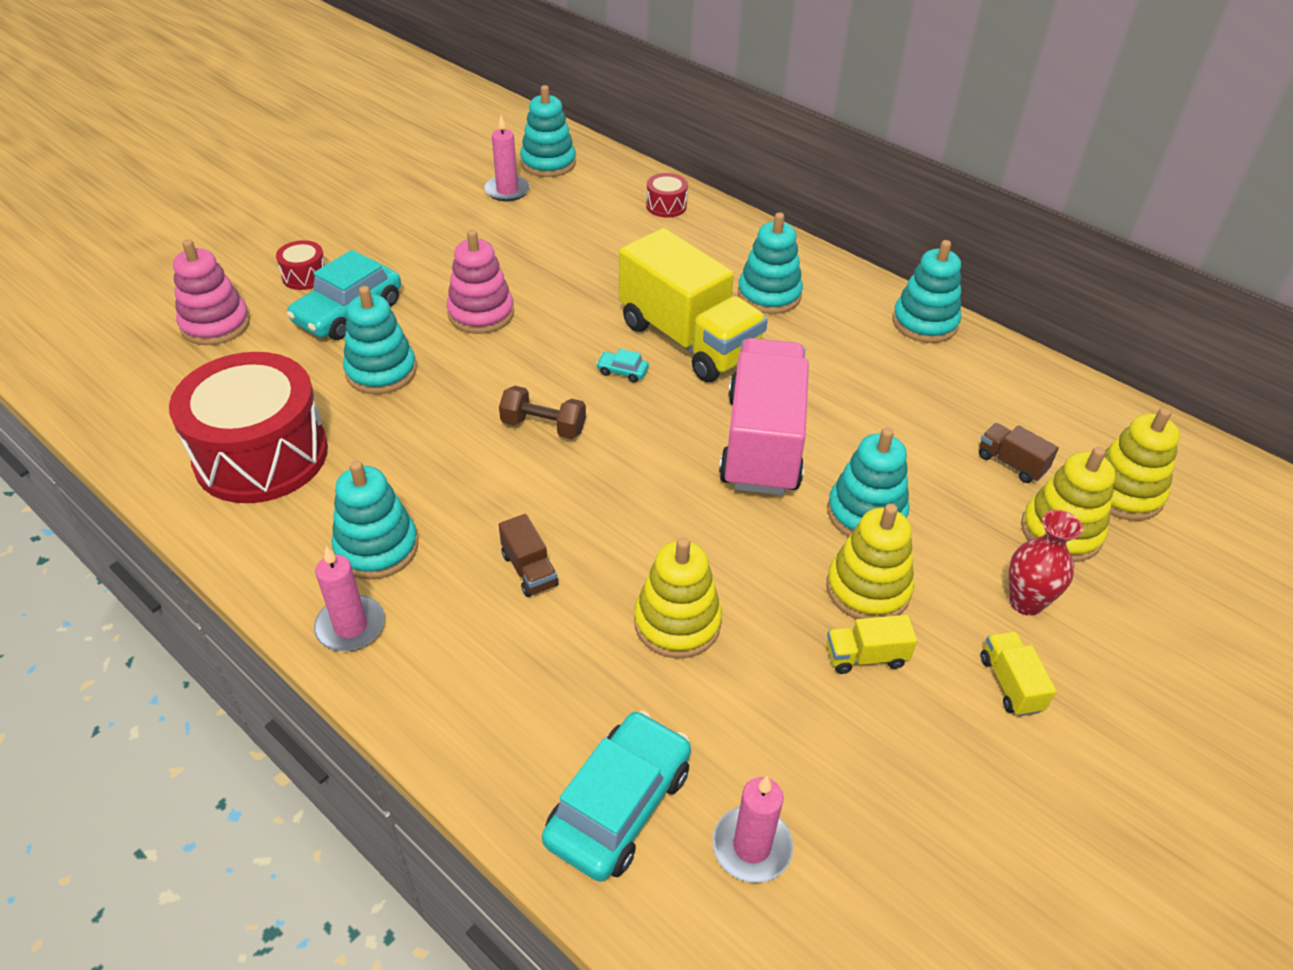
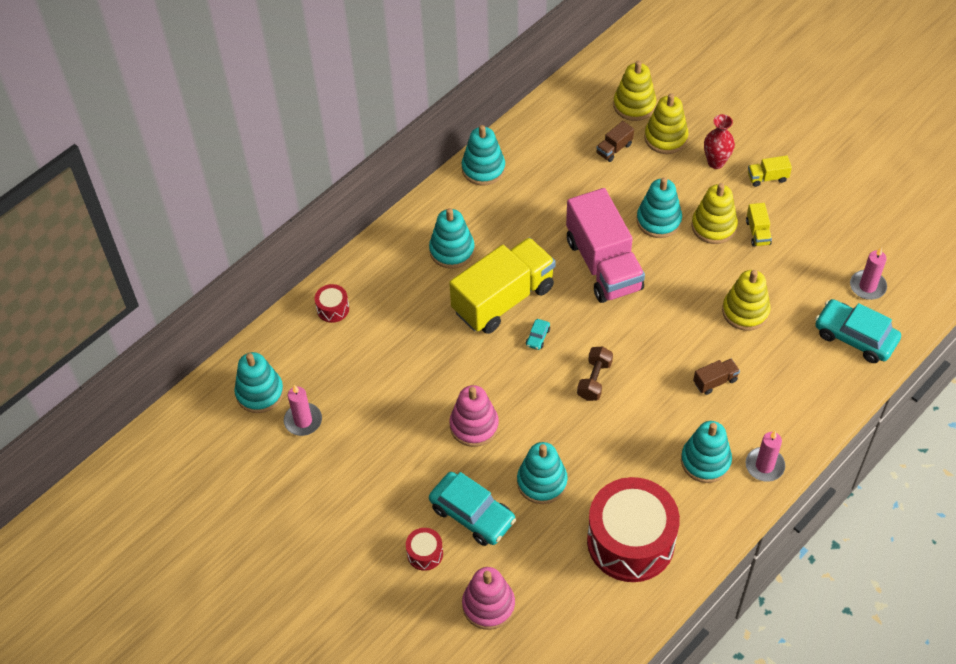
camera: 85 degrees left, 10 degrees up
pink truck [719,338,809,495] -> pink truck turned 120 degrees counterclockwise [566,188,645,303]

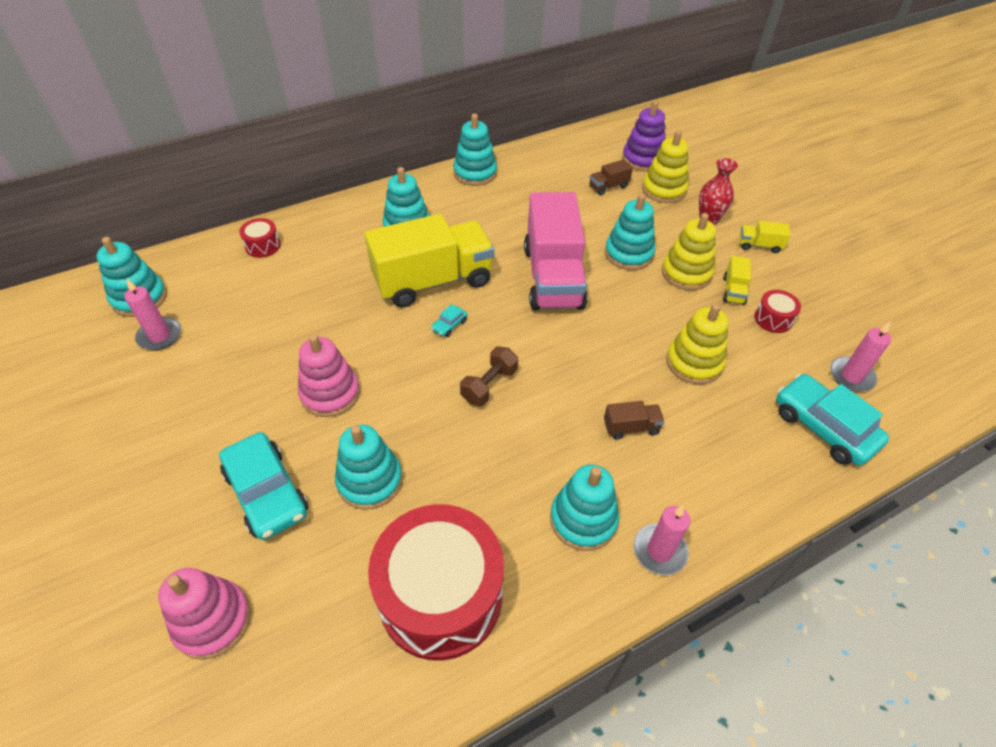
camera: 15 degrees right, 5 degrees down
red drum [406,528,443,571] -> red drum moved to [754,290,801,333]
yellow stacking toy [613,60,656,121] -> purple stacking toy [622,101,666,172]

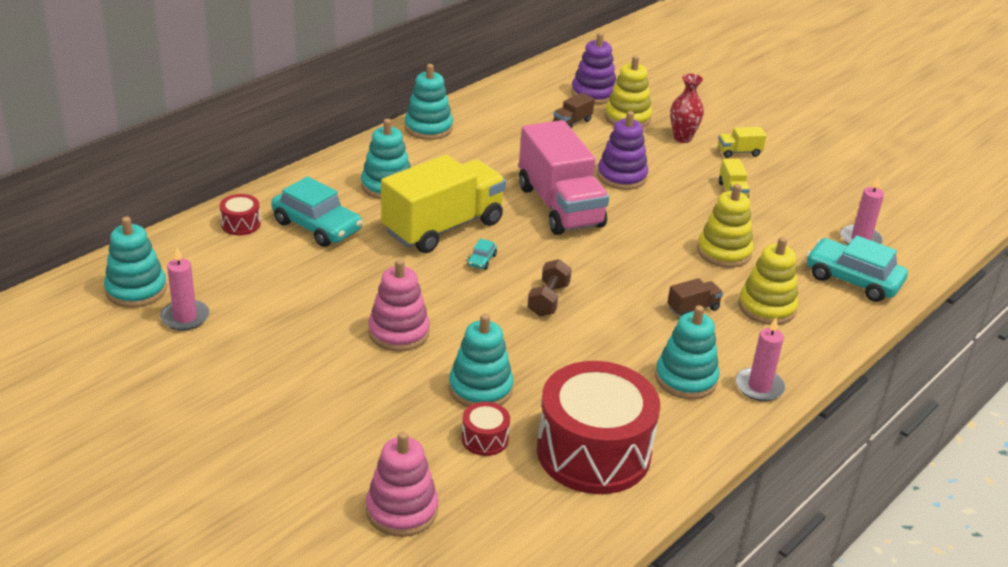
camera: 20 degrees left, 15 degrees down
turquoise car [219,432,308,540] -> turquoise car moved to [271,176,362,247]
turquoise stacking toy [605,194,655,270] -> purple stacking toy [597,111,648,190]
yellow stacking toy [662,213,716,290] -> yellow stacking toy moved to [739,237,799,325]
red drum [754,290,801,333] -> red drum moved to [461,402,510,456]

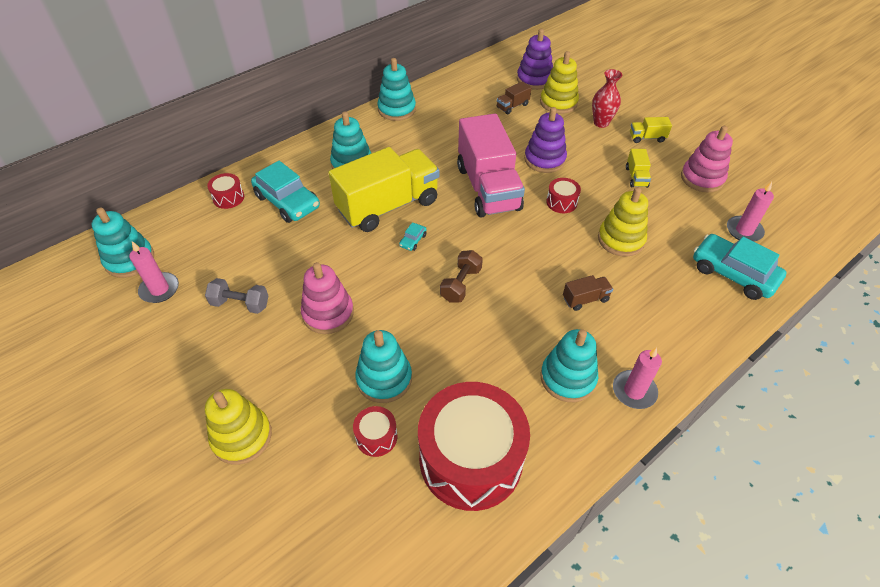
camera: 10 degrees right, 15 degrees up
pink stacking toy [366,431,438,537] -> pink stacking toy moved to [681,126,733,192]
yellow stacking toy [739,237,799,325] -> yellow stacking toy moved to [205,389,272,465]
none -> grey dumbbell [205,278,269,314]
none -> red drum [546,178,581,213]

